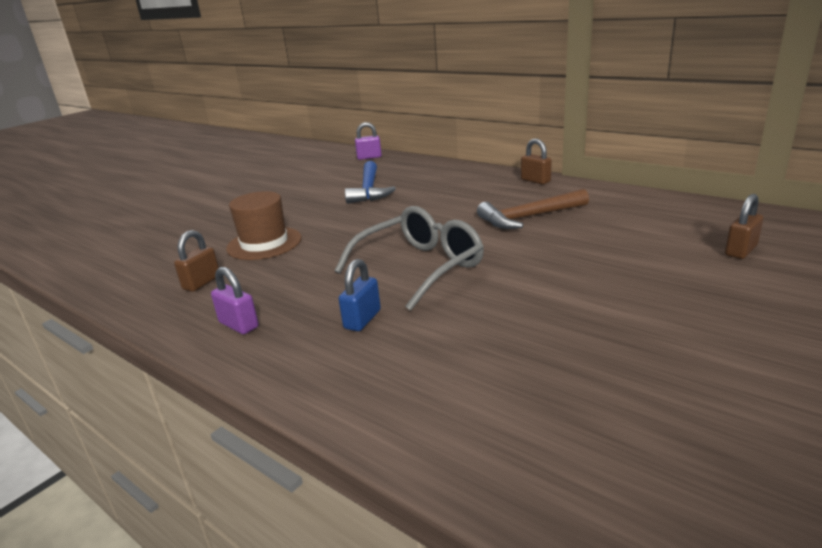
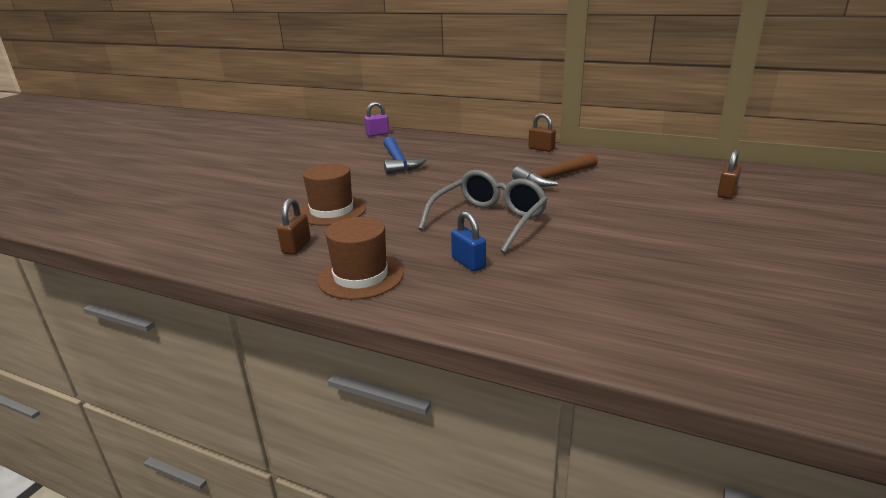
camera: 15 degrees left, 0 degrees up
purple padlock [211,267,258,334] -> brown hat [317,217,404,300]
blue padlock [339,259,381,331] -> blue padlock turned 45 degrees counterclockwise [451,211,486,271]

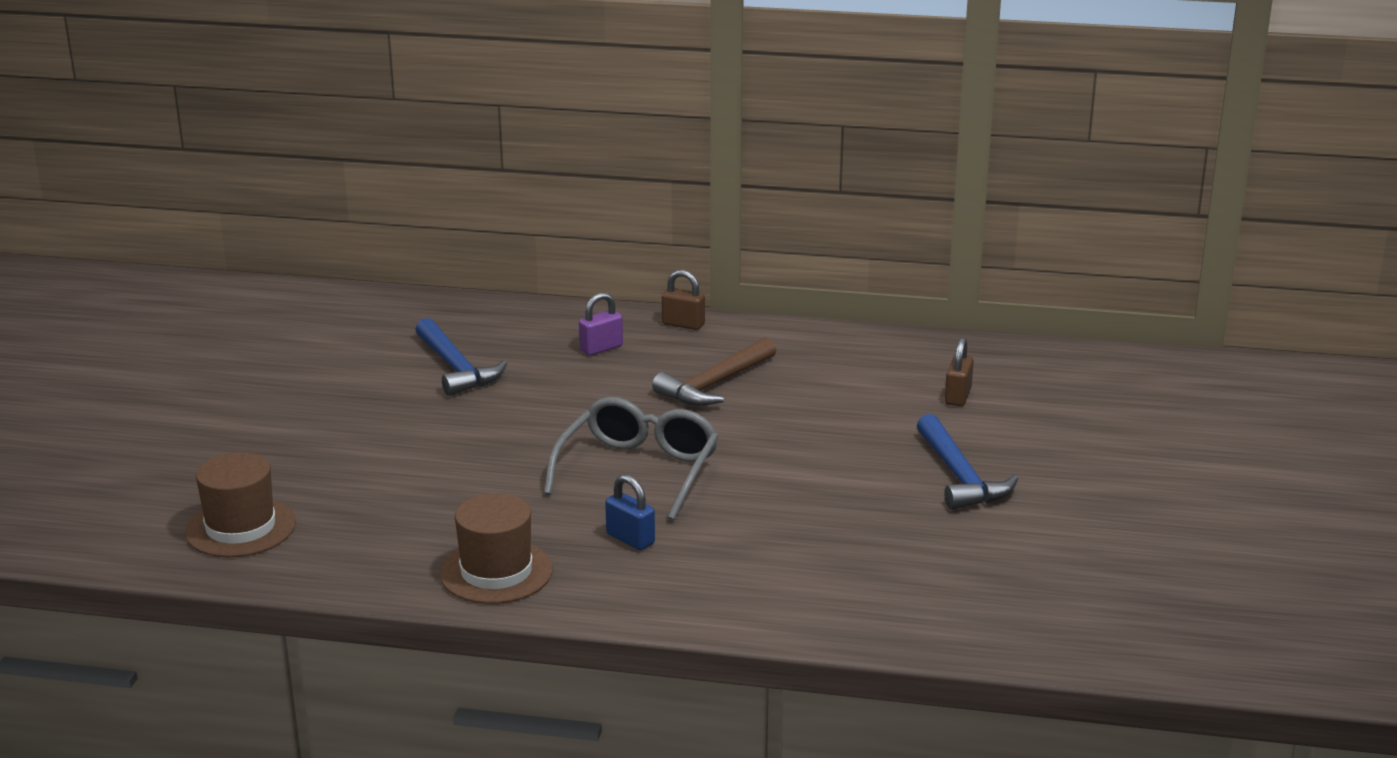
camera: 15 degrees left, 0 degrees up
brown padlock [277,198,311,255] -> none
brown hat [300,163,366,226] -> brown hat moved to [185,452,296,557]
purple padlock [364,102,389,137] -> purple padlock moved to [579,292,623,356]
none -> blue hammer [917,414,1018,510]

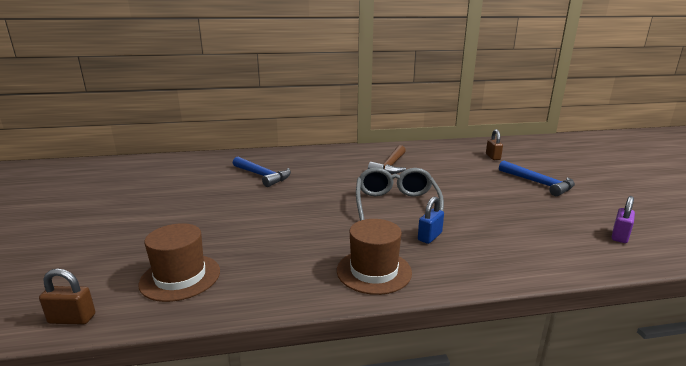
camera: 20 degrees left, 5 degrees down
purple padlock [579,292,623,356] -> purple padlock moved to [612,196,635,243]
blue padlock [605,474,655,550] -> blue padlock turned 75 degrees counterclockwise [418,197,444,244]
brown padlock [662,270,705,330] -> brown padlock moved to [39,269,96,324]

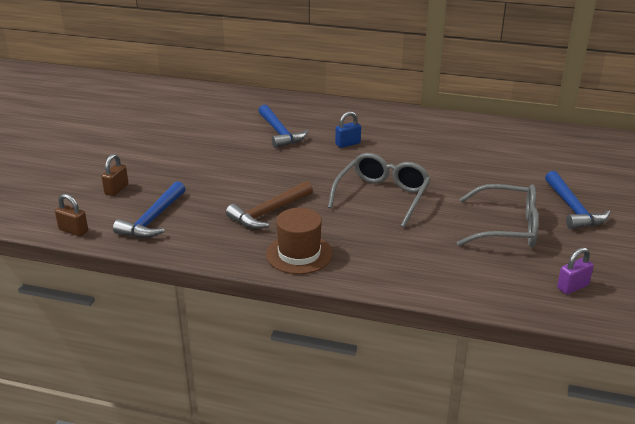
camera: 25 degrees right, 10 degrees up
brown hat [138,223,220,302] -> blue hammer [113,181,185,238]
brown hammer [368,145,406,174] -> brown hammer moved to [226,181,313,229]
blue padlock [418,197,444,244] -> blue padlock moved to [335,111,361,148]
brown padlock [486,129,503,160] -> brown padlock moved to [101,154,129,196]
none -> grey glasses [457,184,539,247]

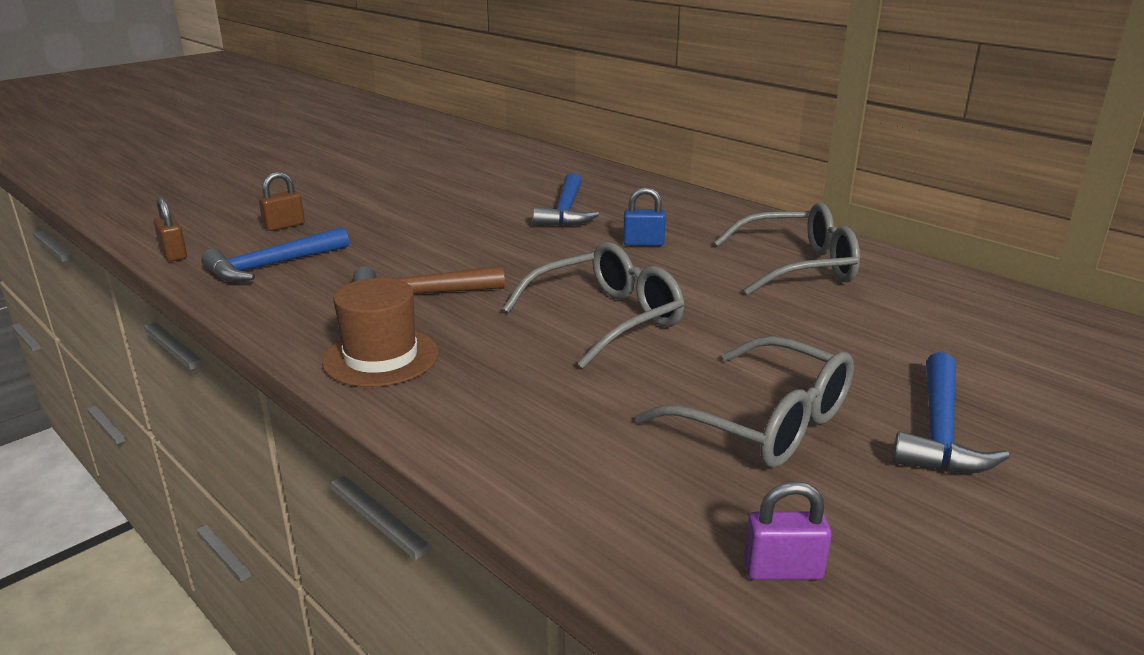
camera: 30 degrees right, 5 degrees down
none -> grey glasses [714,202,860,295]

